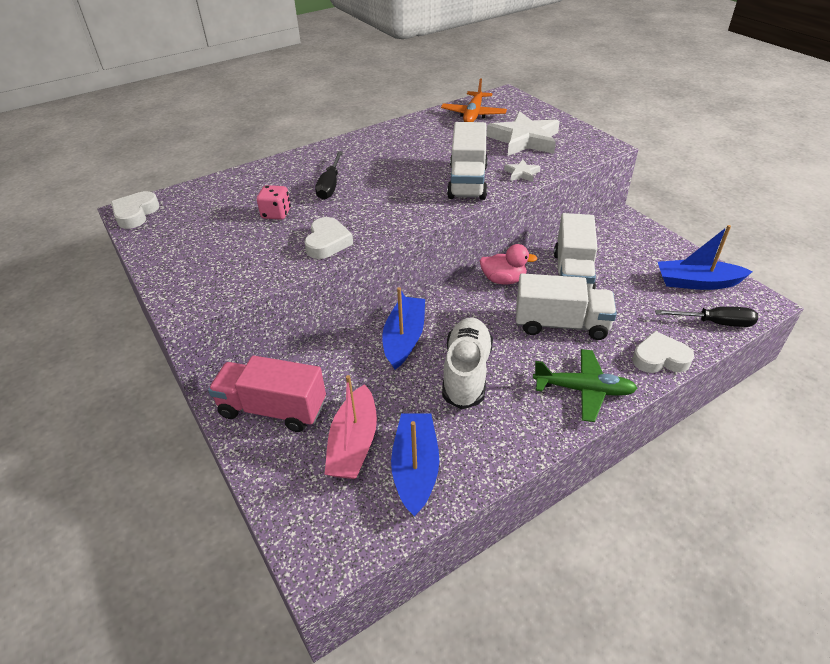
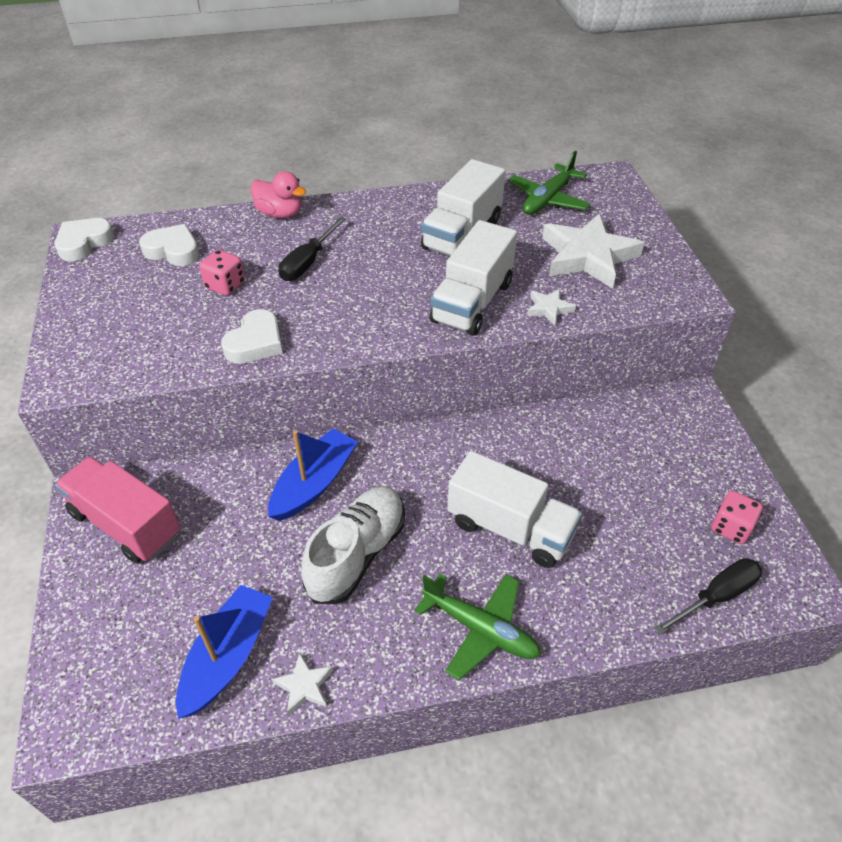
camera: 20 degrees right, 5 degrees up
pink boat [324,375,377,479] -> none
orange plane [441,78,507,122] -> green plane [508,151,591,214]
pink duck [479,244,538,284] -> pink duck moved to [250,171,306,218]
white truck [554,213,598,291] -> white truck moved to [421,159,505,256]
white heart [632,331,694,373] -> white heart moved to [139,224,199,266]
black screwdriver [655,307,758,327] -> black screwdriver turned 60 degrees counterclockwise [653,558,762,635]
blue boat [658,225,753,290] -> pink dice [711,491,763,544]
none -> white star [272,653,333,715]

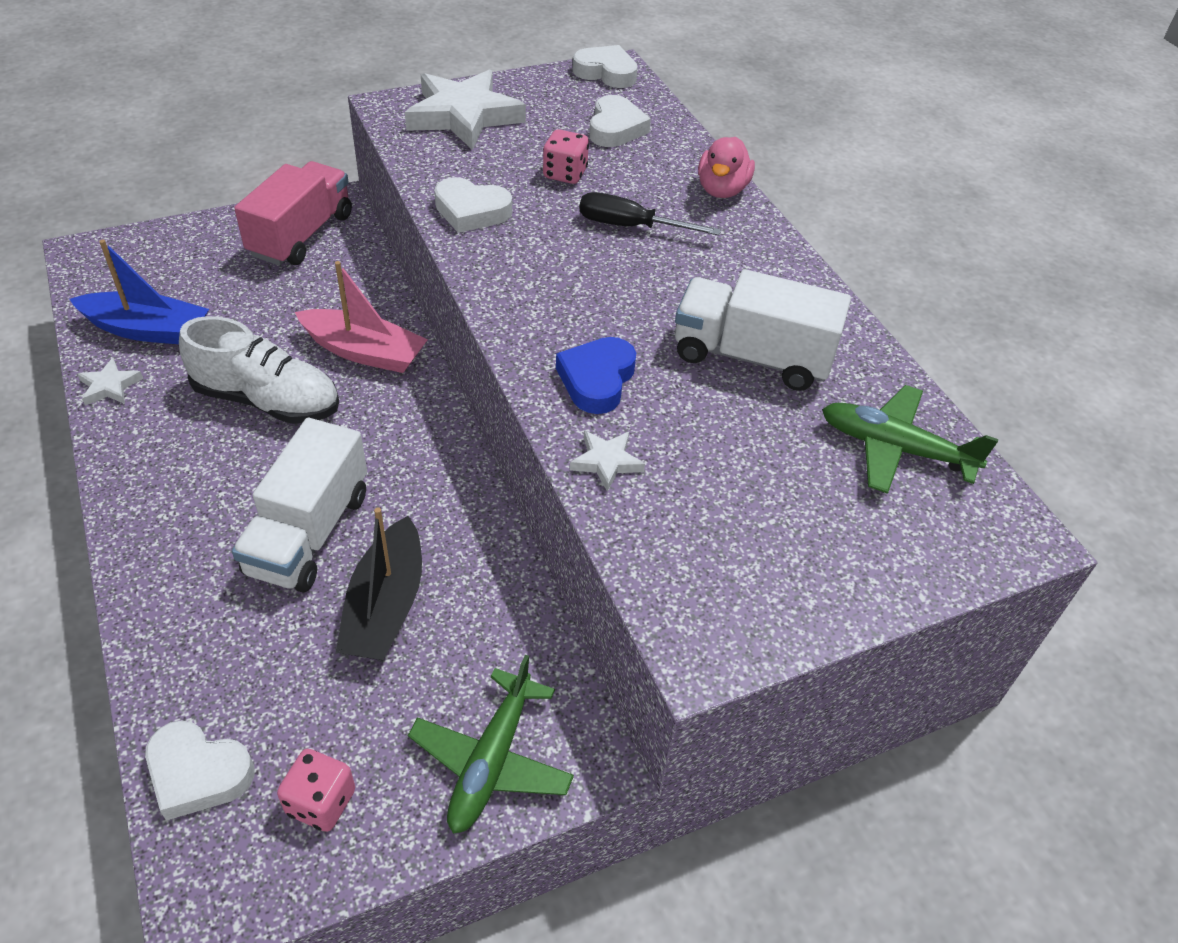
camera: 75 degrees right, 0 degrees up
blue boat [268,429,358,521] -> pink boat [295,261,428,373]
green plane [415,573,541,680] -> green plane moved to [408,654,574,834]
white truck [430,220,517,336] -> blue heart [556,337,636,414]
white star [542,213,644,289] -> white star moved to [405,69,526,150]
black screwdriver [653,558,762,635] -> white heart [145,720,254,821]
none -> black boat [336,507,422,660]

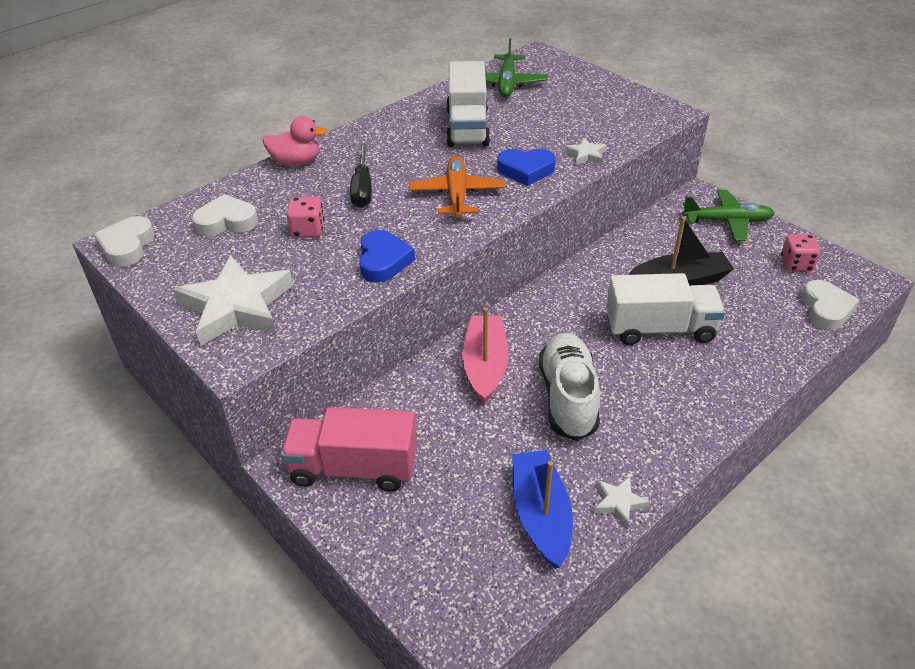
camera: 105 degrees left, 5 degrees down
white heart [434,177,512,233] -> blue heart [359,230,415,283]
none -> orange plane [409,156,505,218]

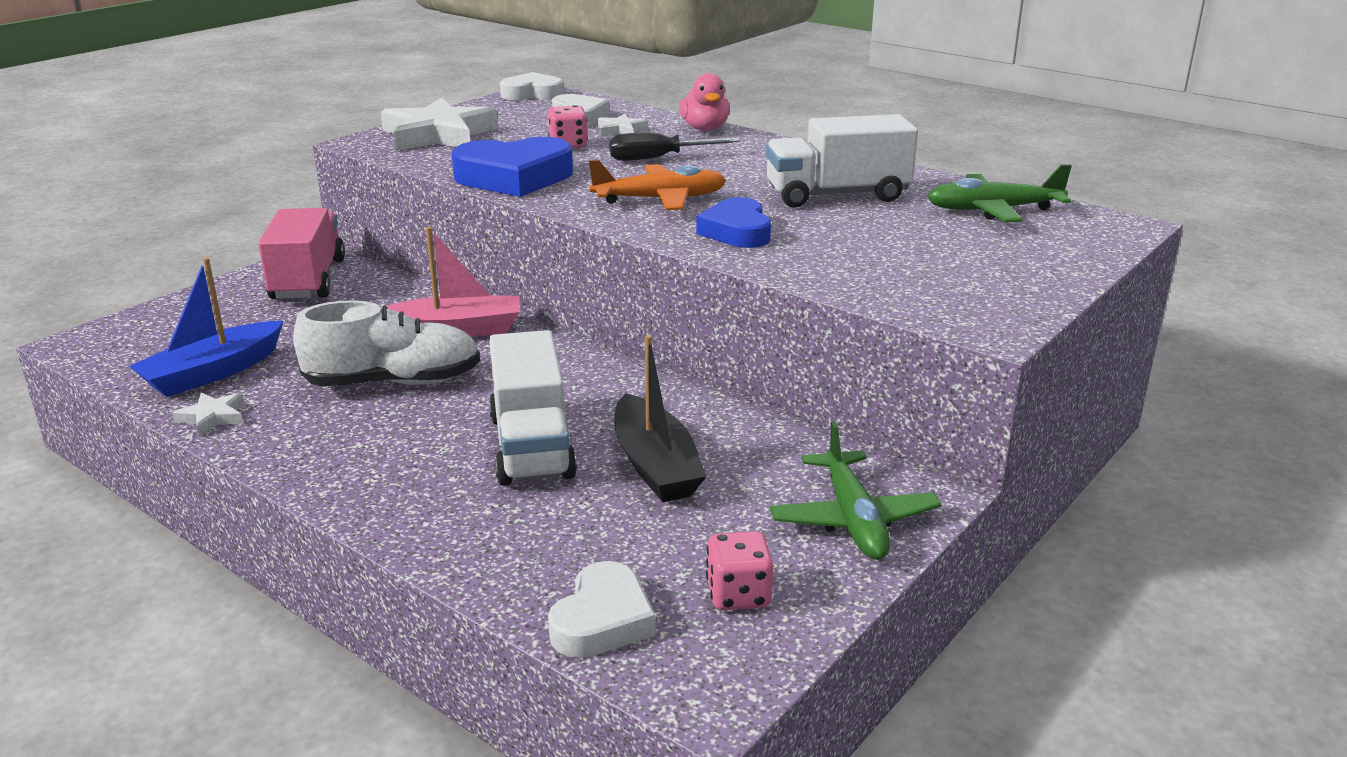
camera: 80 degrees right, 15 degrees down
blue heart [359,230,415,283] -> blue heart [452,137,573,197], size x1.55
blue boat [512,450,573,569] -> blue boat turned 150 degrees clockwise [129,258,283,397]
white star [564,138,607,165] -> white star moved to [597,114,648,136]
white heart [801,280,860,330] -> white heart turned 60 degrees counterclockwise [548,561,656,658]

